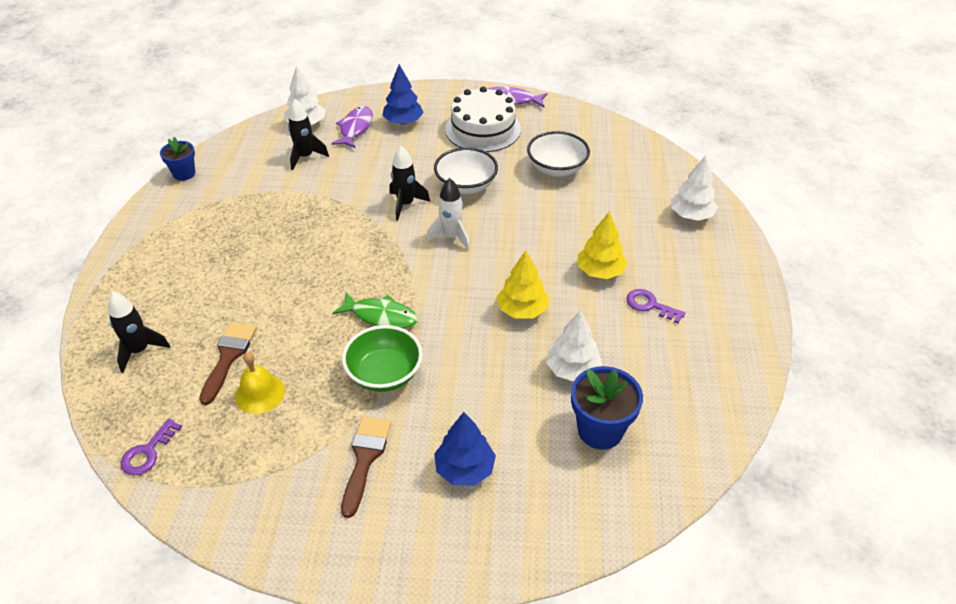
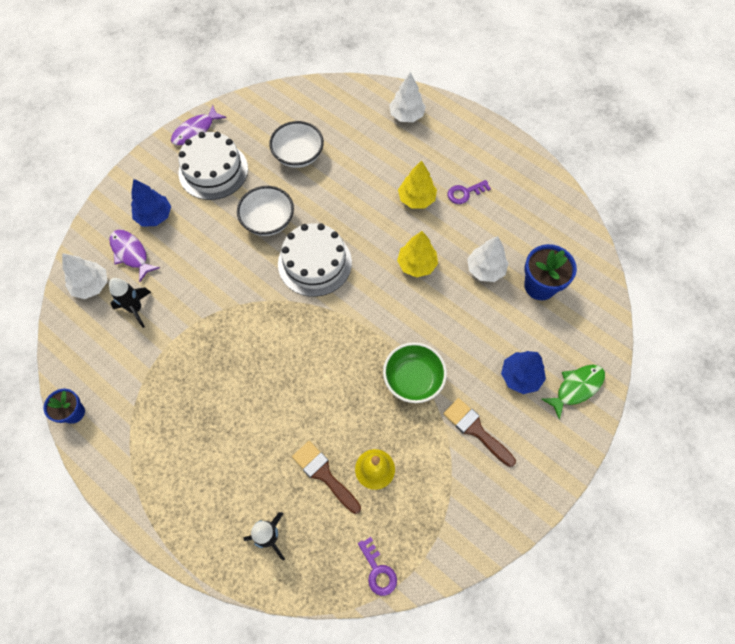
camera: 55 degrees left, 20 degrees up
green fish [333,292,418,329] -> green fish moved to [541,365,605,420]
black rocket [390,146,430,220] -> none
white rocket [426,178,470,251] -> white cake [278,223,352,297]

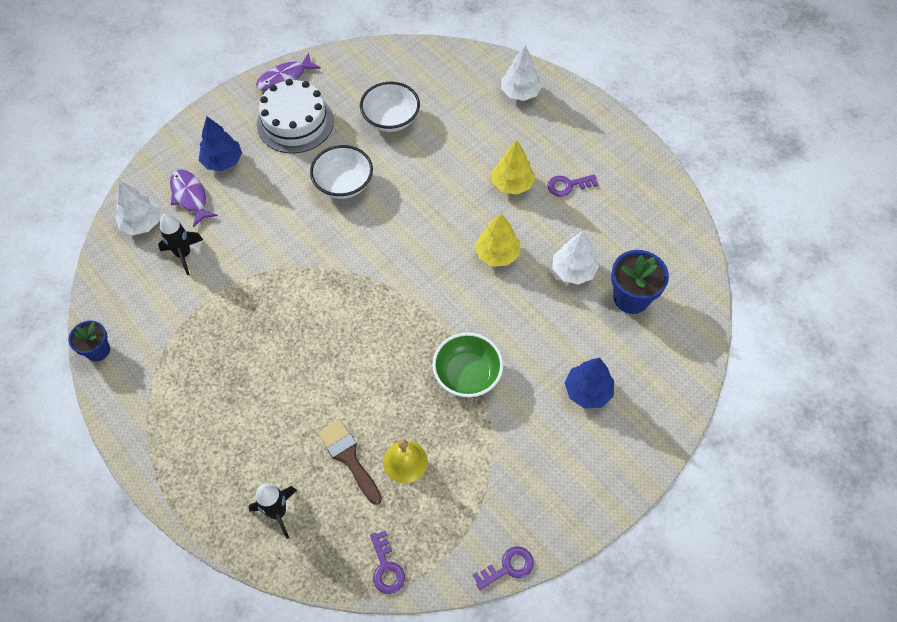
camera: 10 degrees right, 5 degrees down
white cake [278,223,352,297] -> none
brown brush [443,398,516,467] -> none
green fish [541,365,605,420] -> none
none -> purple key [473,546,534,590]

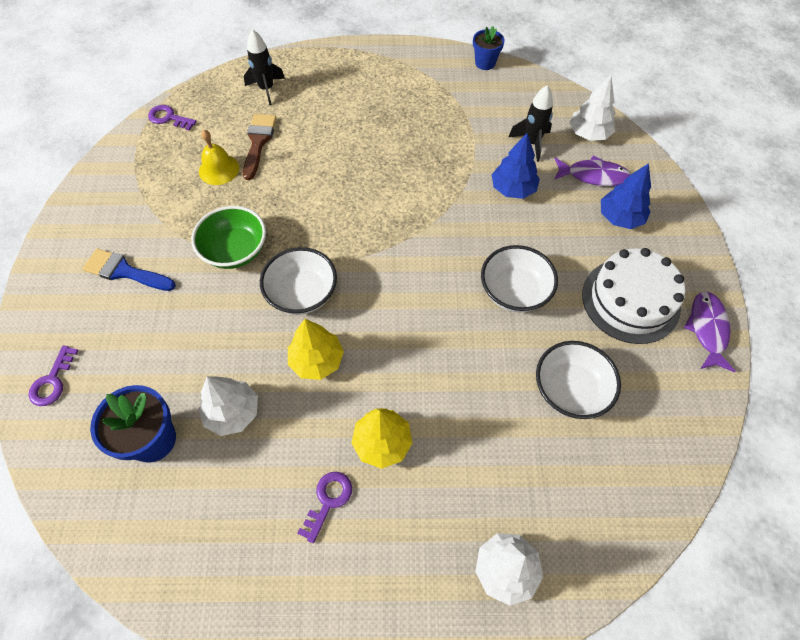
camera: 130 degrees right, 0 degrees up
brown brush [318,420,382,505] -> brown brush turned 90 degrees counterclockwise [243,114,277,180]
purple key [473,546,534,590] -> purple key moved to [29,346,79,406]
blue tree [565,358,614,408] -> blue tree moved to [492,133,540,199]
none -> blue brush [83,249,176,291]
none -> white bowl [260,247,337,315]

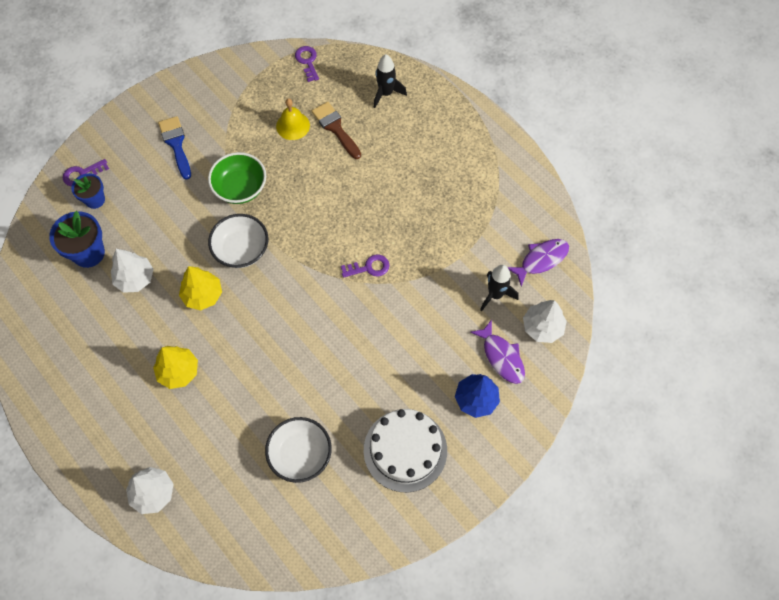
camera: 50 degrees right, 5 degrees up
brown brush [243,114,277,180] -> brown brush turned 90 degrees counterclockwise [312,102,361,159]
purple key [297,472,352,543] -> purple key moved to [341,254,389,278]
blue flower pot [473,26,505,70] -> blue flower pot moved to [71,173,105,209]
white bowl [481,245,558,312] -> none
blue tree [492,133,540,199] -> none
purple fish [684,291,735,372] -> purple fish moved to [508,239,569,287]

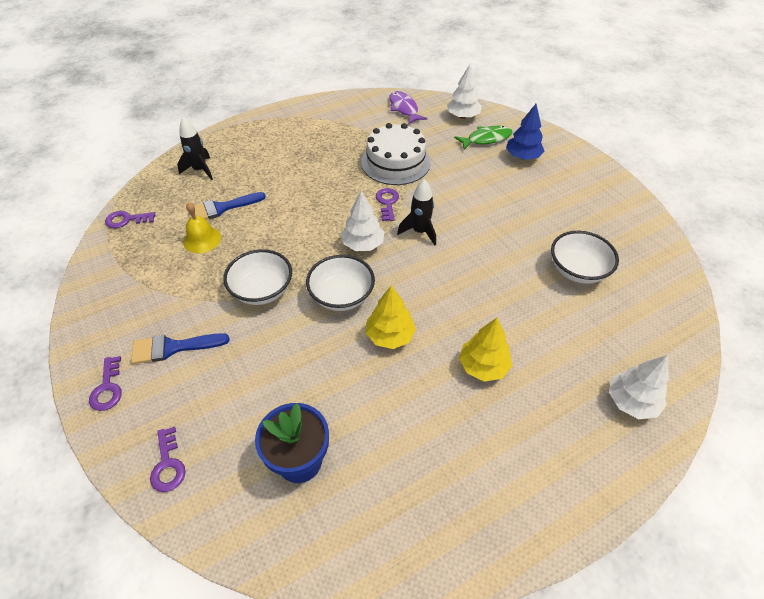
camera: 80 degrees left, 15 degrees down
blue flower pot [71,173,105,209] -> none
white tree [111,249,154,293] -> white tree moved to [341,191,385,251]
green bowl [208,152,266,204] -> white bowl [223,249,292,305]
brown brush [312,102,361,159] -> blue brush [190,192,266,219]
white cake [364,409,447,492] -> white cake moved to [361,123,431,185]
purple fish [470,320,525,384] -> green fish [454,126,512,150]
black rocket [480,265,519,311] -> black rocket moved to [397,179,436,245]
none -> purple key [89,356,122,411]

